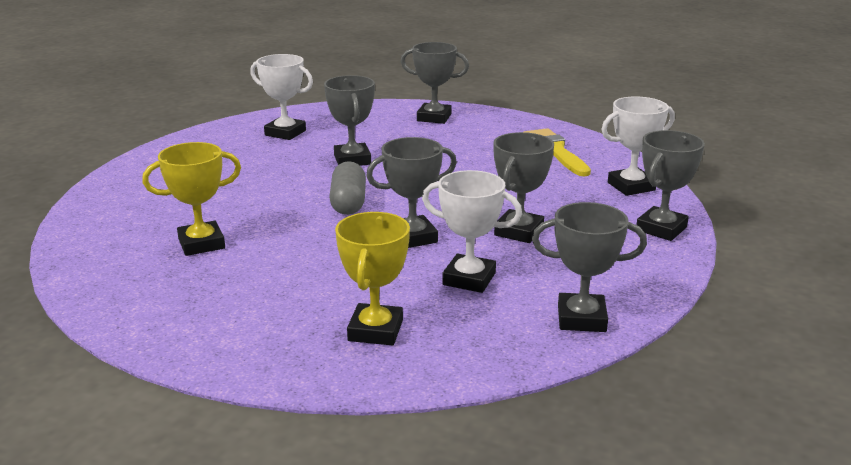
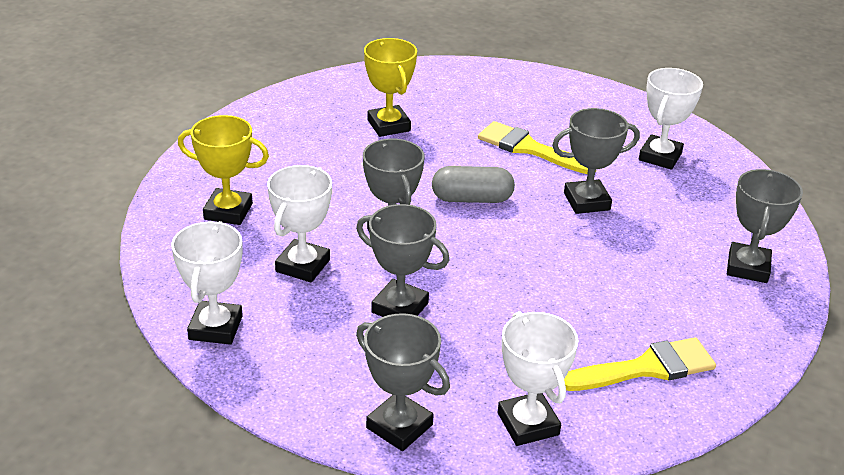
camera: 90 degrees right, 10 degrees up
grey trophy [532,202,647,332] -> white trophy [171,221,243,345]
none -> yellow brush [478,121,597,174]

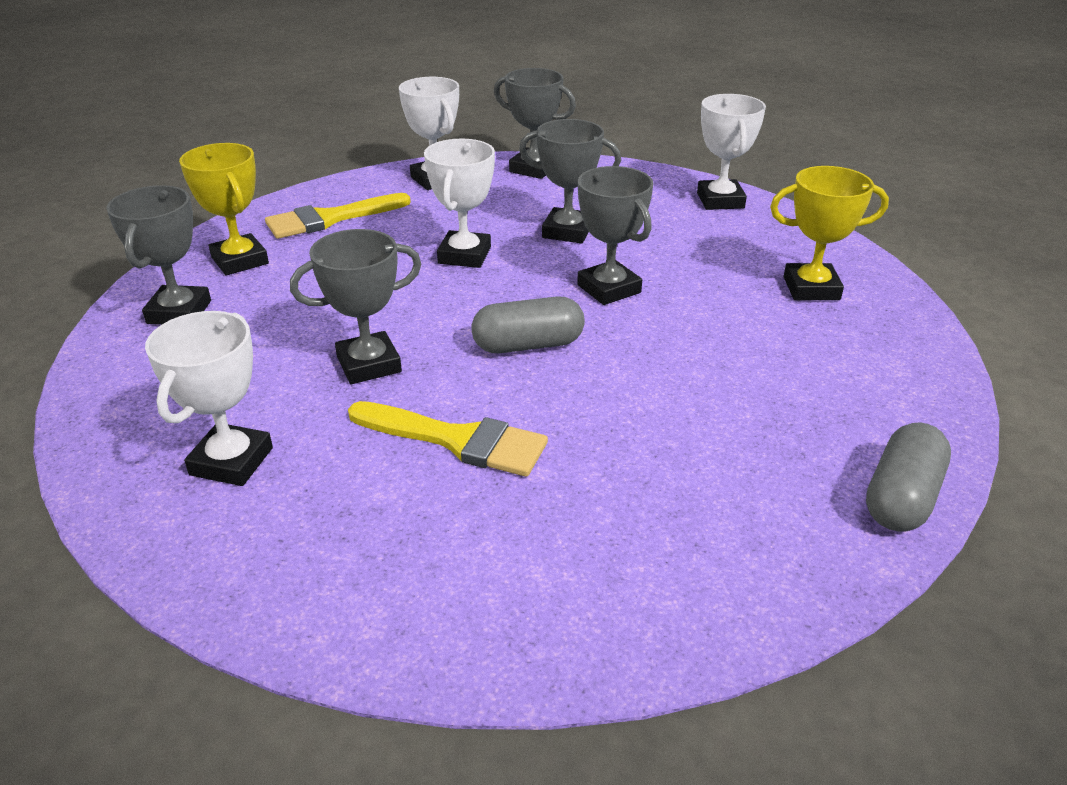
camera: 170 degrees right, 0 degrees up
white trophy [267,165,332,283] -> white trophy moved to [424,139,495,268]
yellow trophy [364,38,417,137] -> yellow trophy moved to [179,143,269,275]
none -> grey capsule [866,422,951,532]

